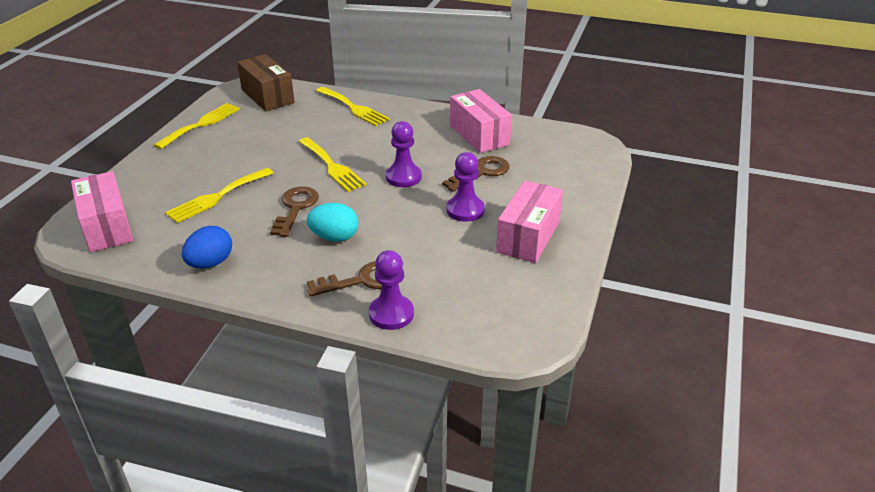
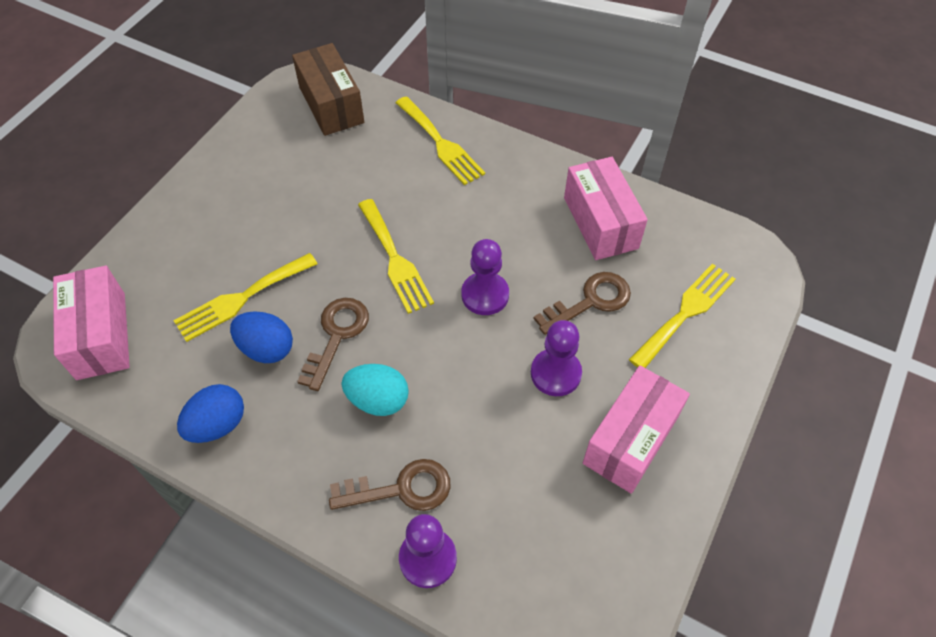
camera: 10 degrees right, 20 degrees up
yellow fork [154,103,240,149] -> yellow fork moved to [629,264,735,368]
none -> blue egg [230,311,293,363]

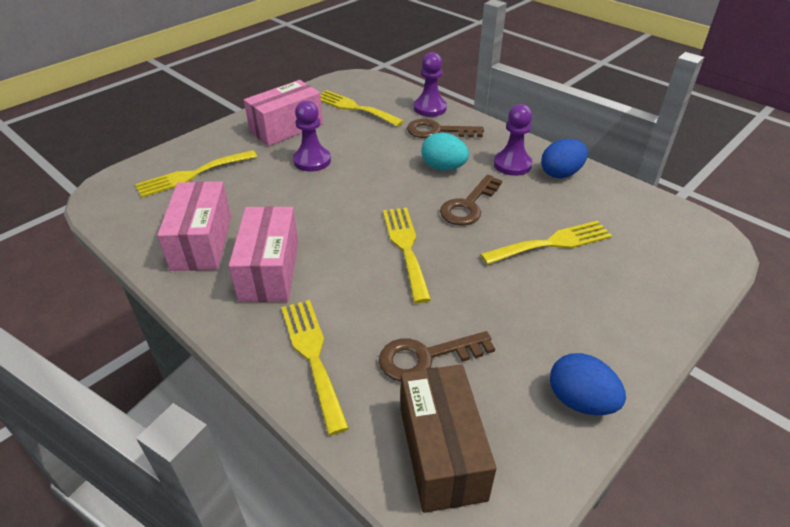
camera: 165 degrees left, 15 degrees down
pink box [53,265,130,380] -> pink box moved to [229,206,298,302]
blue egg [230,311,293,363] -> blue egg moved to [550,353,626,415]
purple pawn [461,239,509,315] -> purple pawn moved to [494,104,532,176]
brown key [534,272,631,335] -> brown key moved to [379,331,495,382]
none -> yellow fork [320,90,404,127]

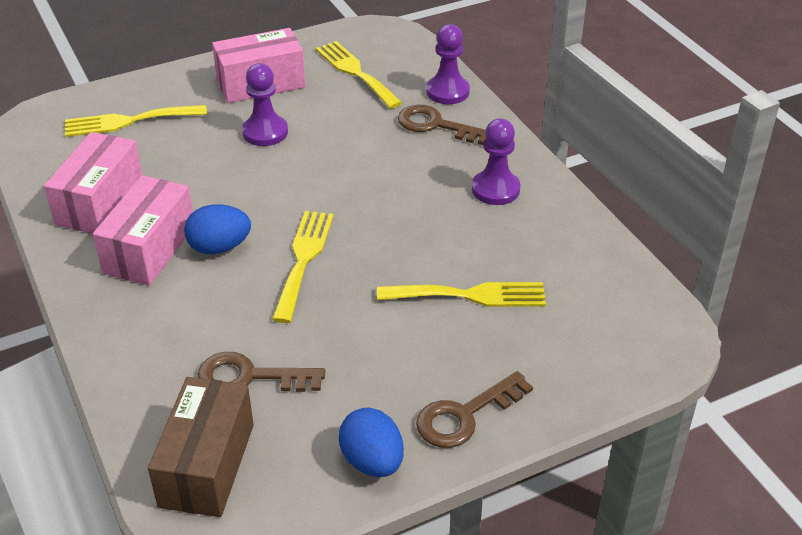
camera: 20 degrees right, 0 degrees up
yellow fork [281,300,349,435] -> none
turquoise egg [421,133,469,170] -> none
brown key [440,175,502,225] -> brown key moved to [416,371,533,448]
blue egg [541,139,588,178] -> blue egg moved to [184,204,251,254]

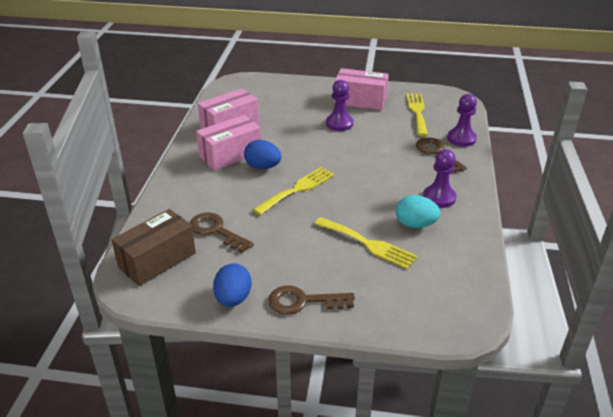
camera: 35 degrees right, 5 degrees down
yellow fork [65,105,207,137] -> none
none -> turquoise egg [396,195,440,228]

